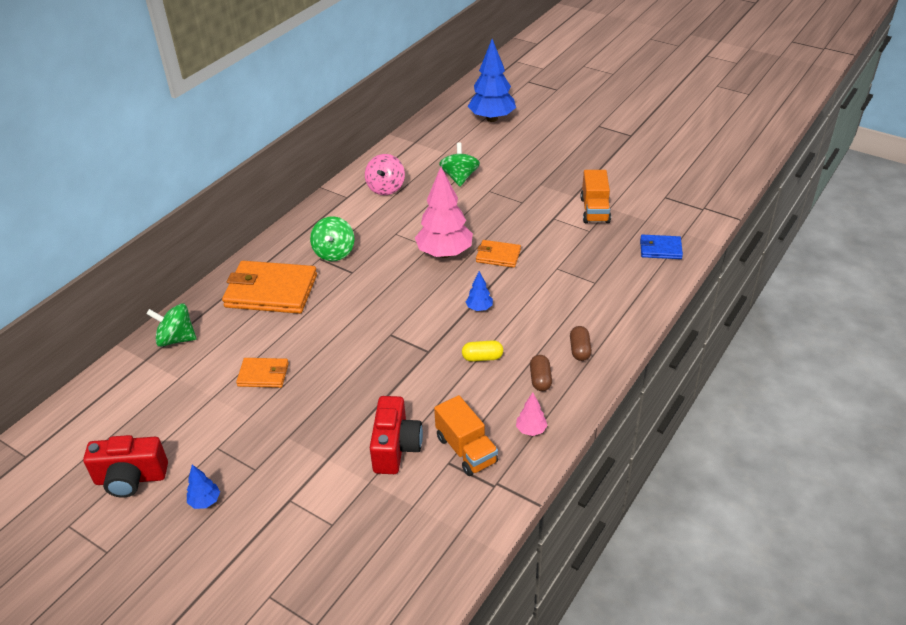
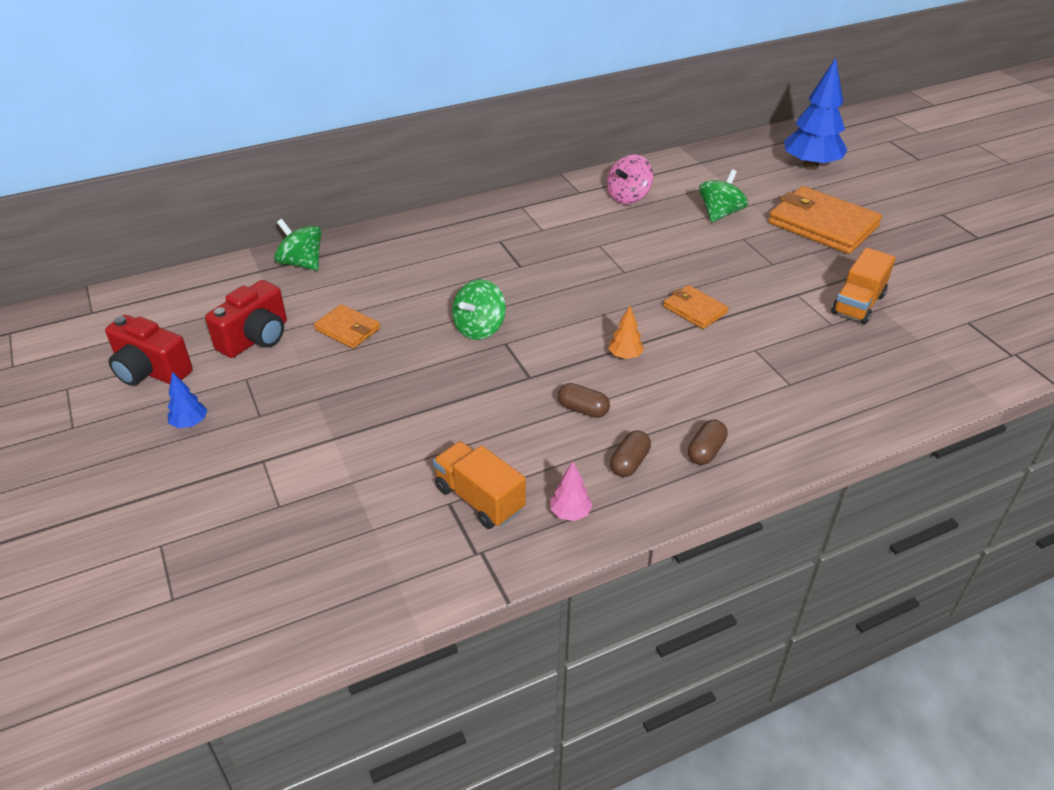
camera: 30 degrees right, 0 degrees up
orange wallet [222,261,317,314] -> orange wallet moved to [768,186,882,254]
green spinning top [310,216,355,261] -> green spinning top moved to [452,279,506,340]
red camera [370,396,423,474] -> red camera moved to [205,280,287,358]
pink tree [415,167,473,258] -> none
orange truck [434,395,498,476] -> orange truck turned 135 degrees clockwise [433,441,526,529]
yellow capsule [462,340,503,362] -> brown capsule [558,383,610,418]
blue tree [466,271,493,311] -> orange tree [608,306,644,359]
blue wallet [640,235,683,259] -> none

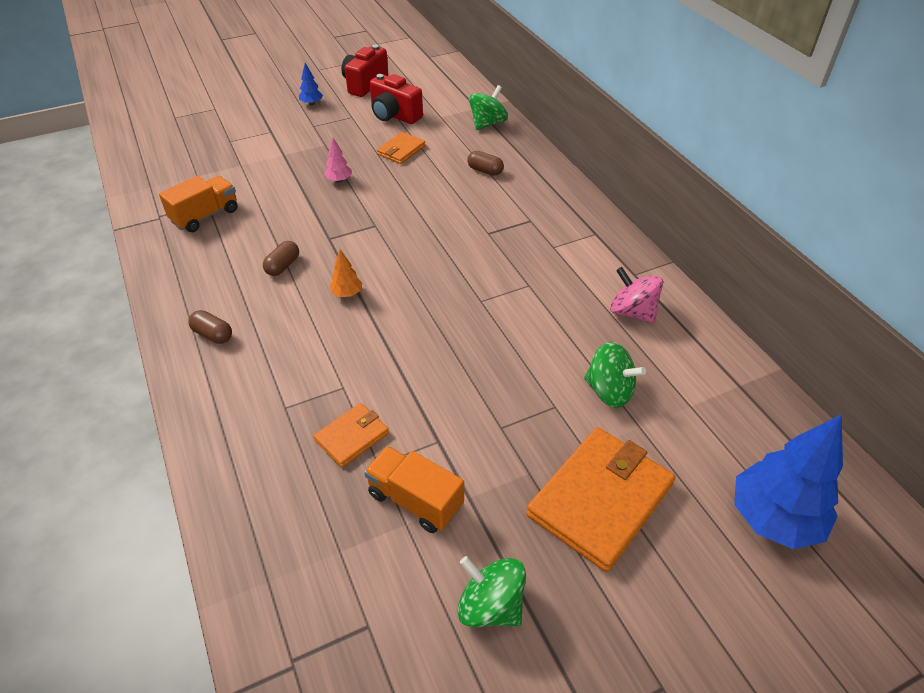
camera: 90 degrees right, 5 degrees up
green spinning top [452,279,506,340] -> green spinning top moved to [457,556,526,627]
pink tree [550,462,593,521] -> pink tree moved to [324,137,352,183]
brown capsule [610,430,651,477] -> brown capsule moved to [467,151,504,176]
orange wallet [663,285,728,329] -> orange wallet moved to [313,403,389,467]

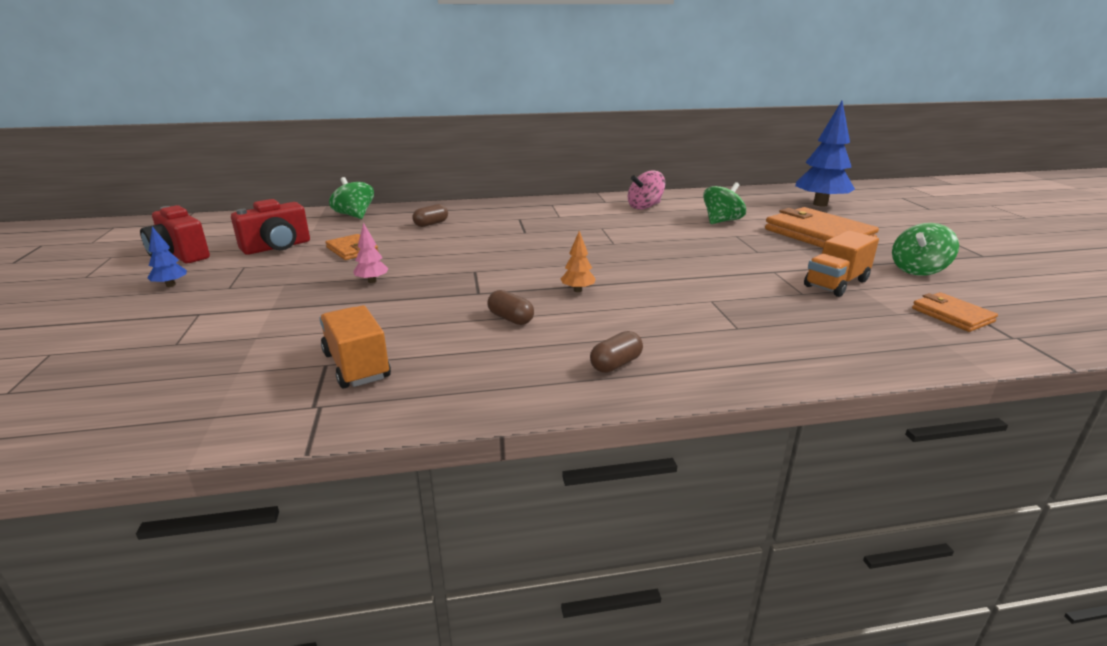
camera: 75 degrees left, 20 degrees down
orange wallet [313,403,389,467] -> orange wallet moved to [912,292,998,332]

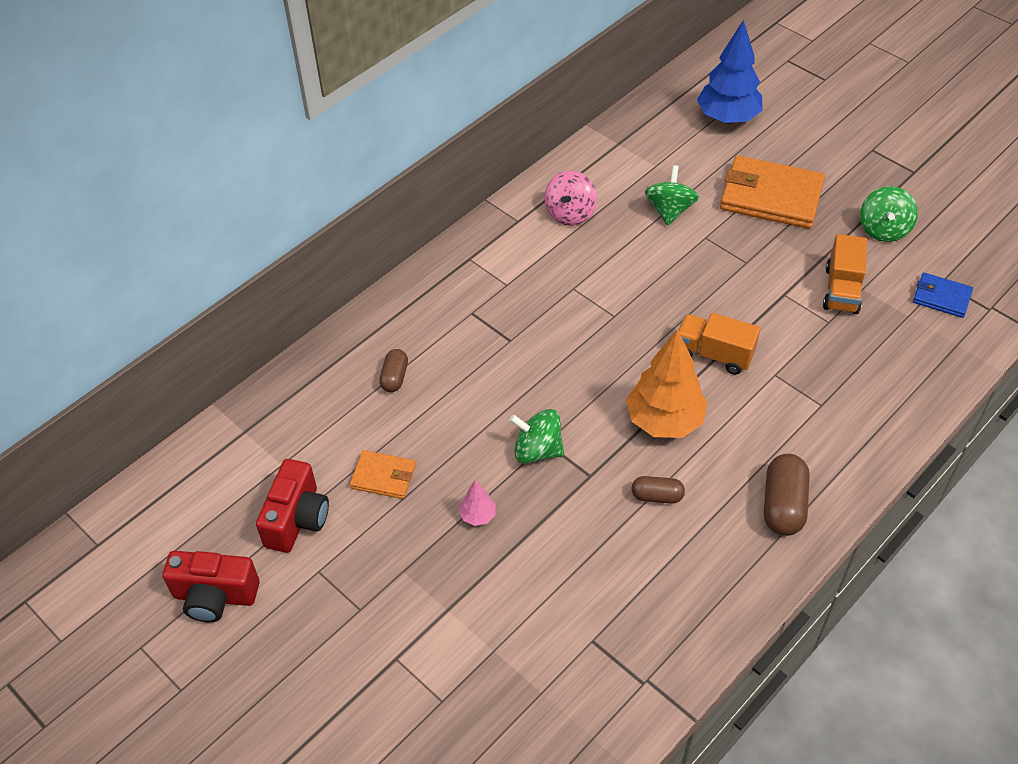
camera: 35 degrees left, 25 degrees up
blue tree [148,226,187,287] -> none
orange truck [319,305,391,389] -> orange truck moved to [678,313,761,375]
green spinning top [329,177,374,219] -> green spinning top moved to [510,409,564,464]
orange tree [561,231,596,292] -> orange tree [626,330,707,438], size x2.26
brown capsule [590,331,643,373] -> brown capsule [764,454,810,536], size x1.66
orange wallet [912,292,998,332] -> blue wallet [913,272,973,318]

